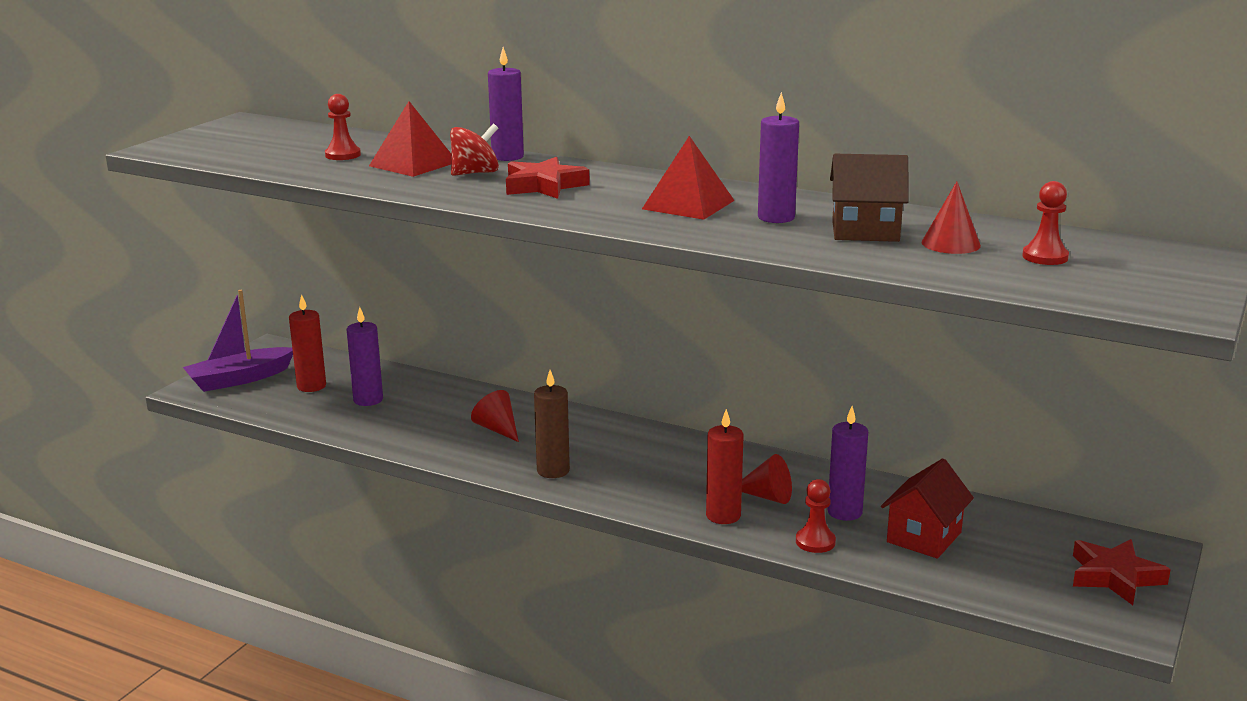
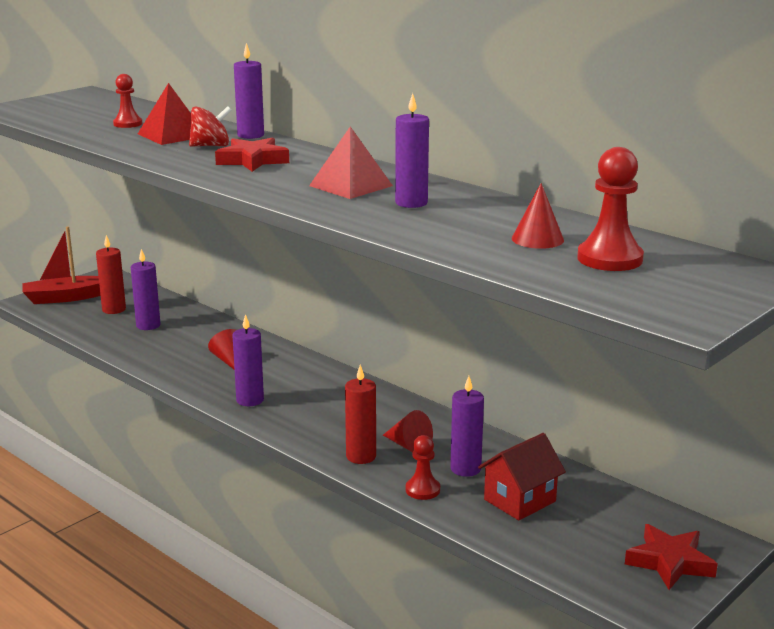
camera: 15 degrees right, 0 degrees up
purple boat [183,290,293,392] -> red boat [22,227,101,304]
brown candle [534,370,570,478] -> purple candle [232,314,264,406]
brown house [830,154,909,242] -> none
red pawn [1022,181,1069,265] -> red pawn [577,147,644,271], size x1.59

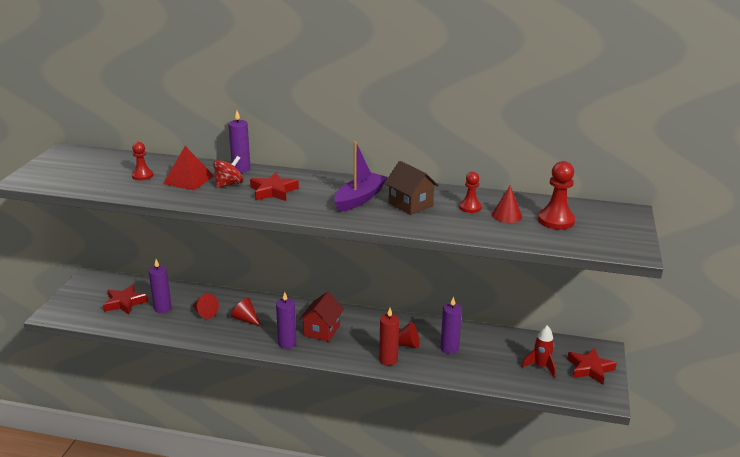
camera: 30 degrees left, 5 degrees up
red boat [22,227,101,304] -> none
red candle [96,235,126,314] -> red star [103,284,148,315]
red pyramid [309,126,393,199] -> purple boat [334,141,387,212]
purple candle [395,93,429,208] -> brown house [385,161,439,215]
red pawn [406,435,440,500] -> red pawn moved to [459,172,482,213]
red house [478,433,566,520] -> red house moved to [299,292,344,342]
none -> red cone [192,293,219,319]
none -> red rocket [522,325,556,378]

